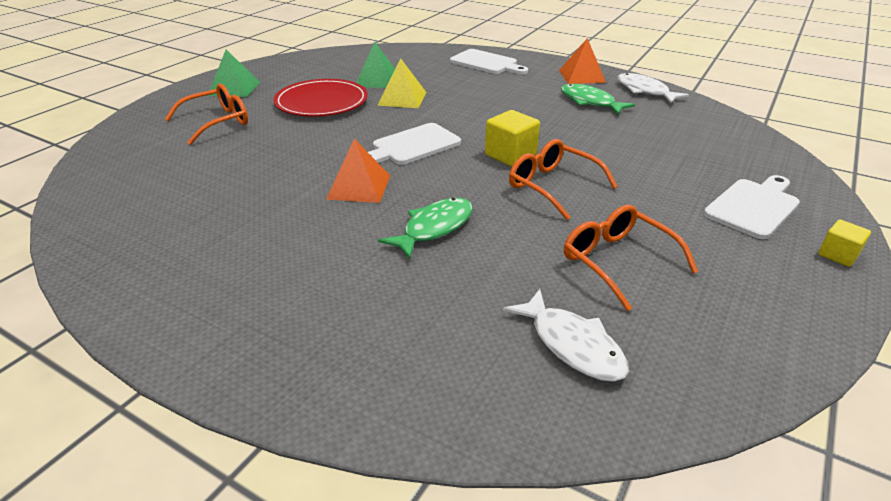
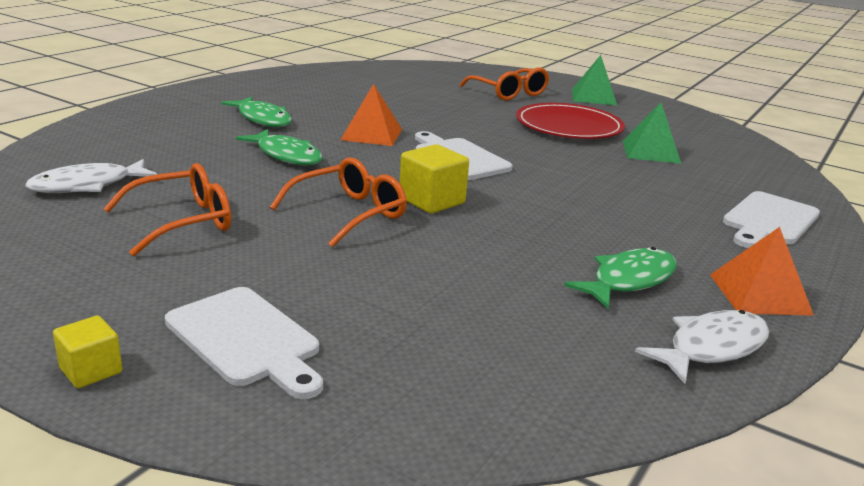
camera: 90 degrees right, 10 degrees down
yellow pyramid [377,58,426,108] -> none
none -> green fish [221,97,292,127]

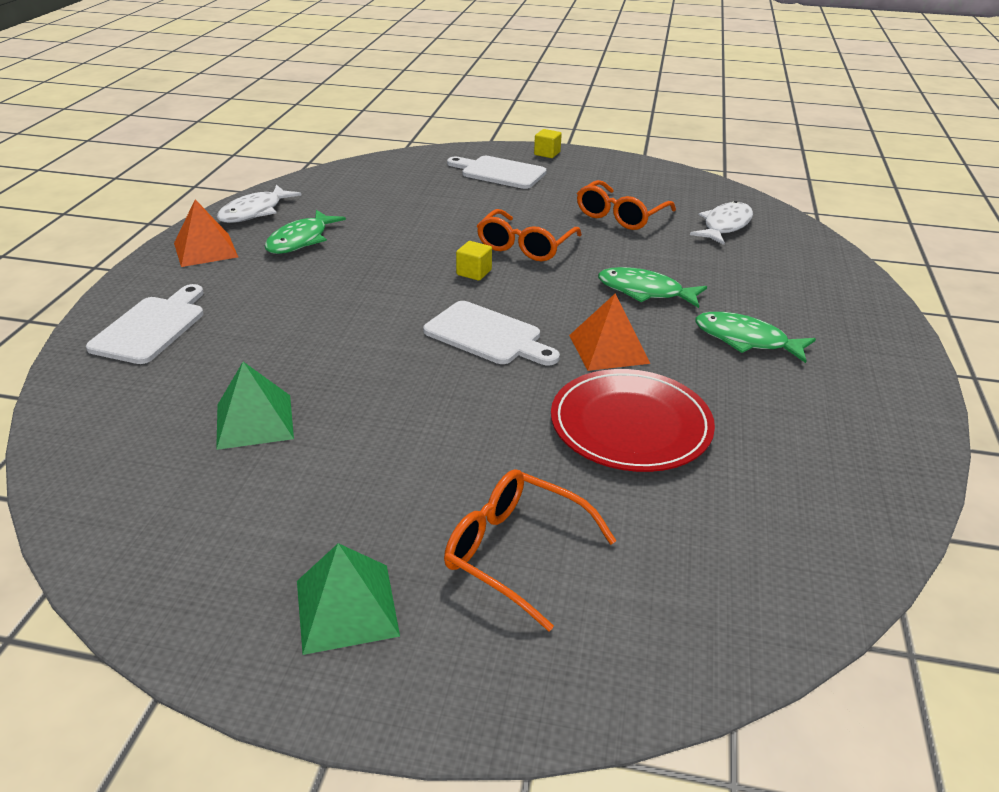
camera: 160 degrees right, 10 degrees up
yellow cube [400,144,469,214] -> yellow cube [456,241,492,281], size x0.62
red plate [516,103,625,139] -> red plate moved to [551,369,715,472]

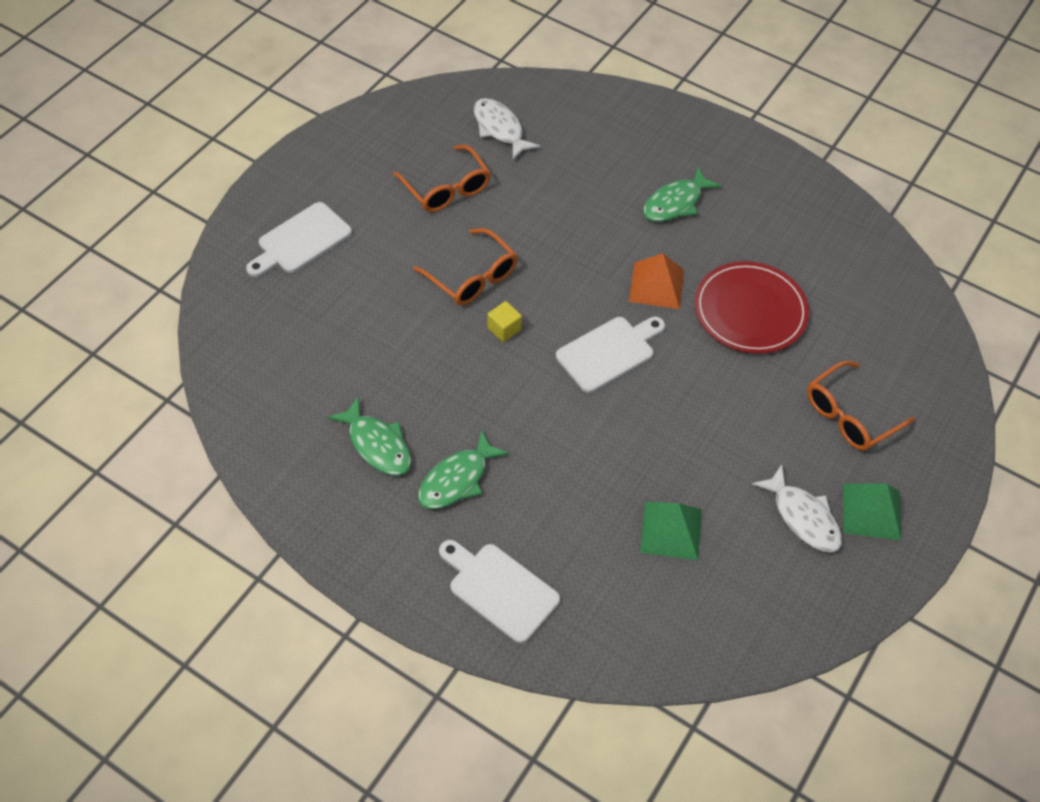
camera: 70 degrees left, 20 degrees up
orange pyramid [174,199,238,267] -> none
white fish [217,185,302,223] -> white fish moved to [752,464,842,553]
yellow cube [534,129,562,158] -> none
green fish [598,267,707,308] -> green fish moved to [418,430,510,509]

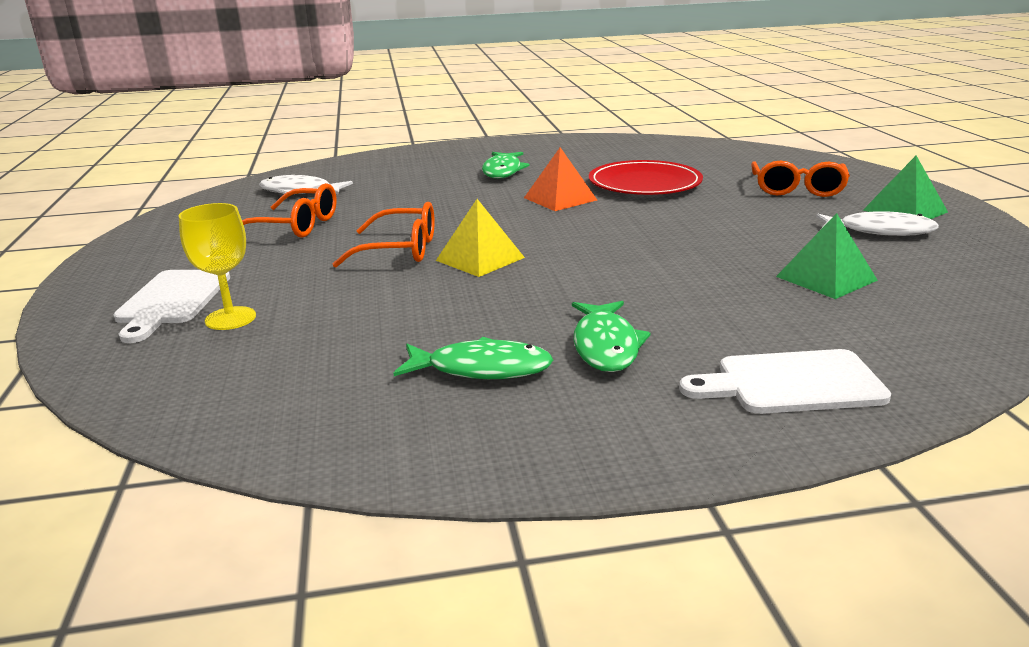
camera: 40 degrees left, 30 degrees down
yellow cube [487,301,522,342] -> yellow pyramid [436,199,525,277]
white cutting board [556,317,665,393] -> none
none -> yellow goblet [179,203,256,330]

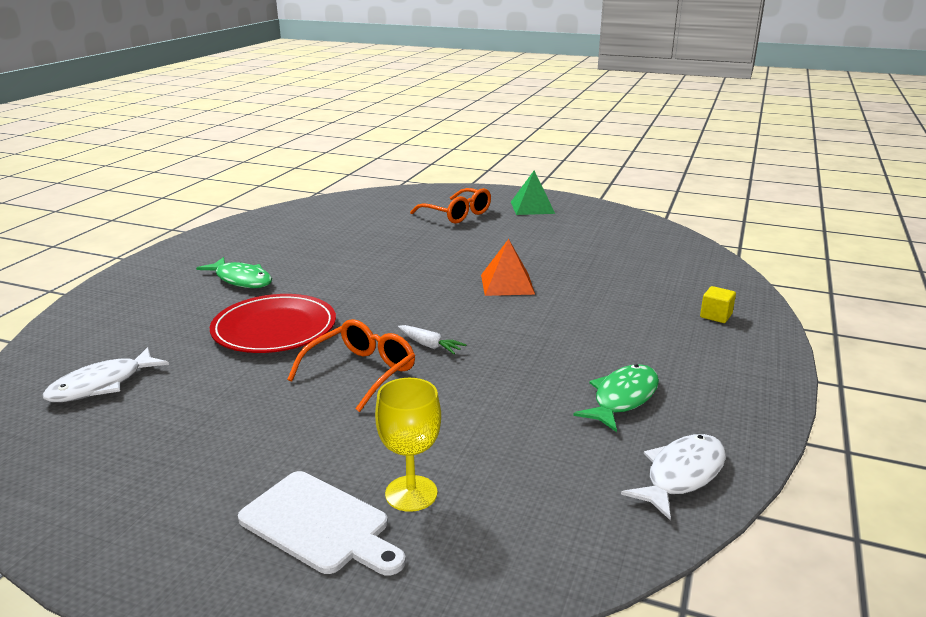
camera: 60 degrees left, 0 degrees up
orange glasses [242,183,337,238] -> none
yellow pyramid [436,199,525,277] -> white carrot [398,325,467,354]
orange pyramid [524,147,597,211] -> orange pyramid moved to [481,239,535,296]
green fish [572,301,650,372] -> none
red plate [589,160,703,195] -> red plate moved to [210,294,336,353]
white cutting board [679,349,891,414] -> yellow cube [700,286,736,323]
green pyramid [776,213,878,299] -> none
white fish [816,211,939,236] -> white fish moved to [621,434,726,520]

